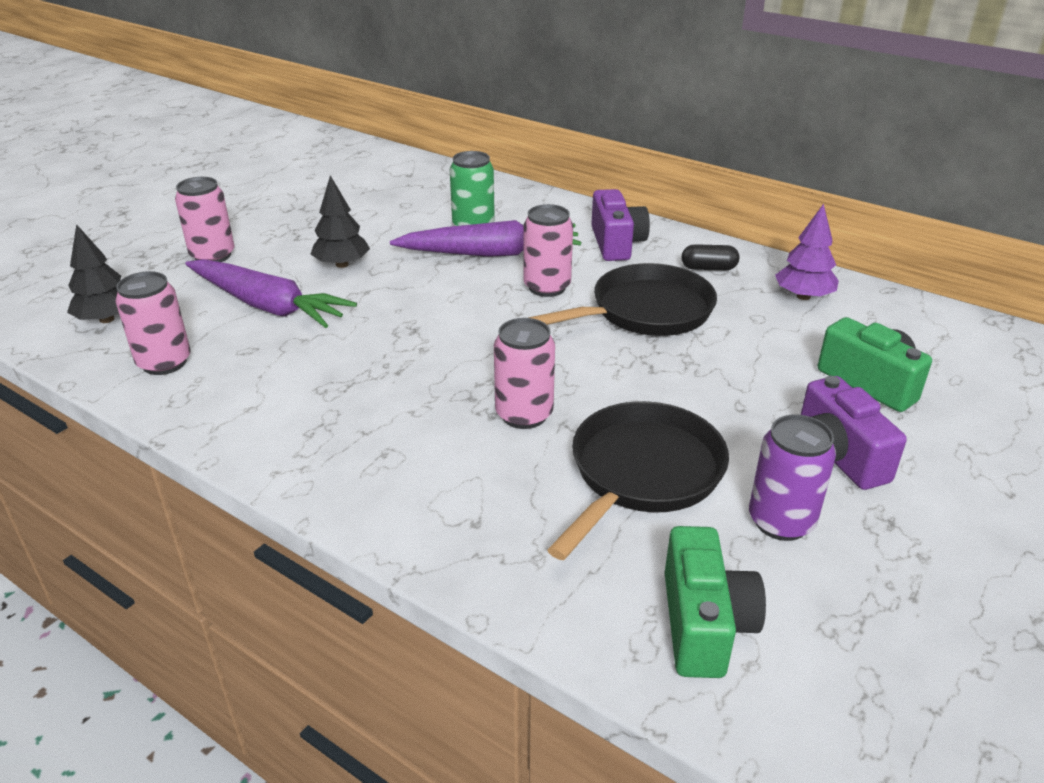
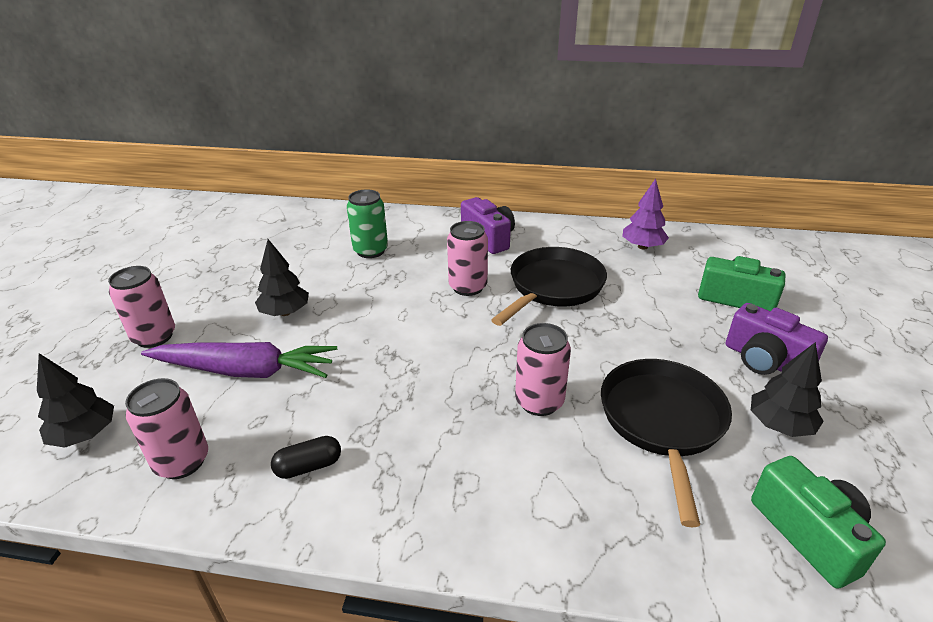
camera: 25 degrees left, 0 degrees up
purple carrot [390,220,581,257] -> none
black capsule [682,244,739,270] -> black capsule moved to [271,436,341,479]
purple can [749,415,836,541] -> black tree [751,342,824,437]

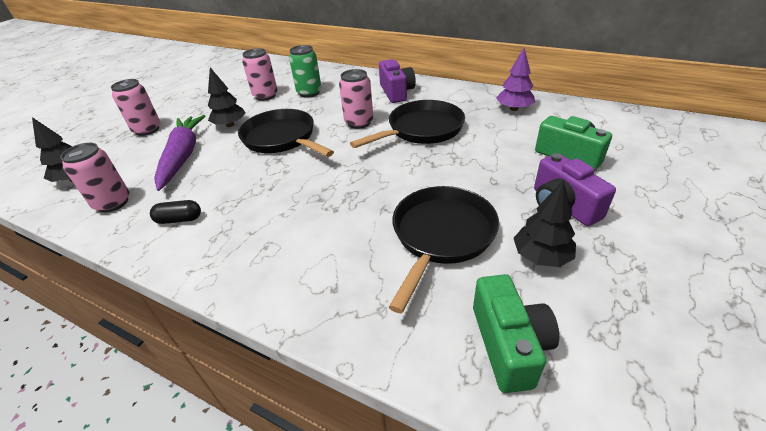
camera: 20 degrees right, 5 degrees up
purple carrot [141,342,337,378] -> purple carrot turned 120 degrees counterclockwise [154,115,205,191]
pink can [515,323,571,416] -> pink can moved to [242,48,278,101]
none -> black pan [238,109,334,157]

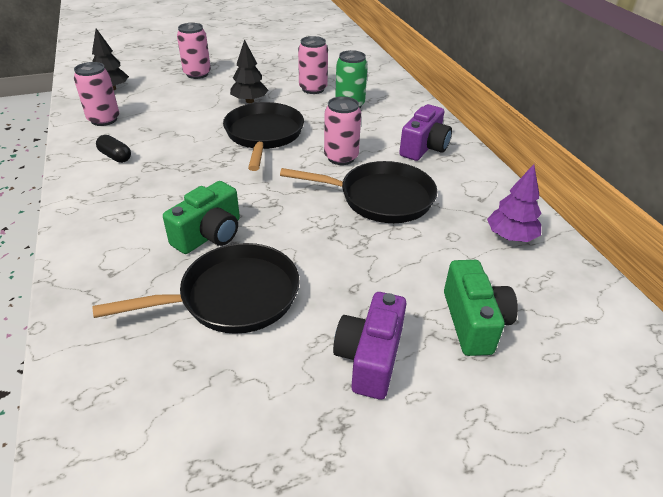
camera: 40 degrees right, 0 degrees up
purple carrot [154,115,205,191] -> none
green camera [473,274,559,393] -> green camera moved to [163,181,240,254]
black tree [514,180,576,267] -> none

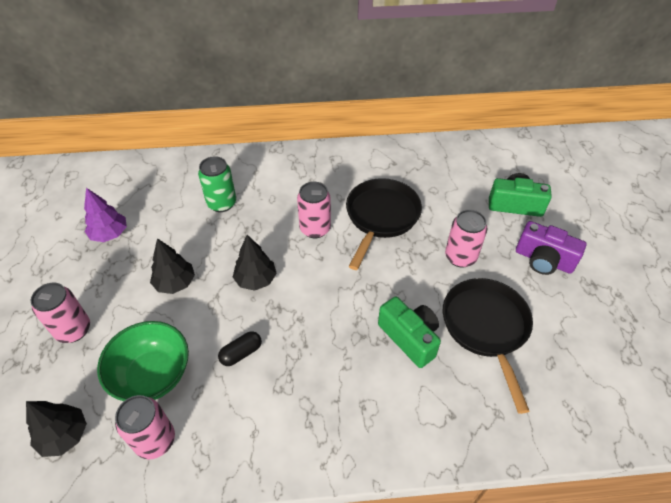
camera: 75 degrees left, 10 degrees up
black capsule [96,135,131,163] -> black capsule moved to [218,331,262,366]
black pan [223,102,304,171] -> black tree [233,235,277,291]
pink can [298,36,328,94] -> pink can moved to [445,209,487,268]
purple camera [399,104,452,161] -> none
purple tree [487,164,542,242] -> purple tree moved to [84,188,127,242]
none -> green bowl [97,321,189,401]

